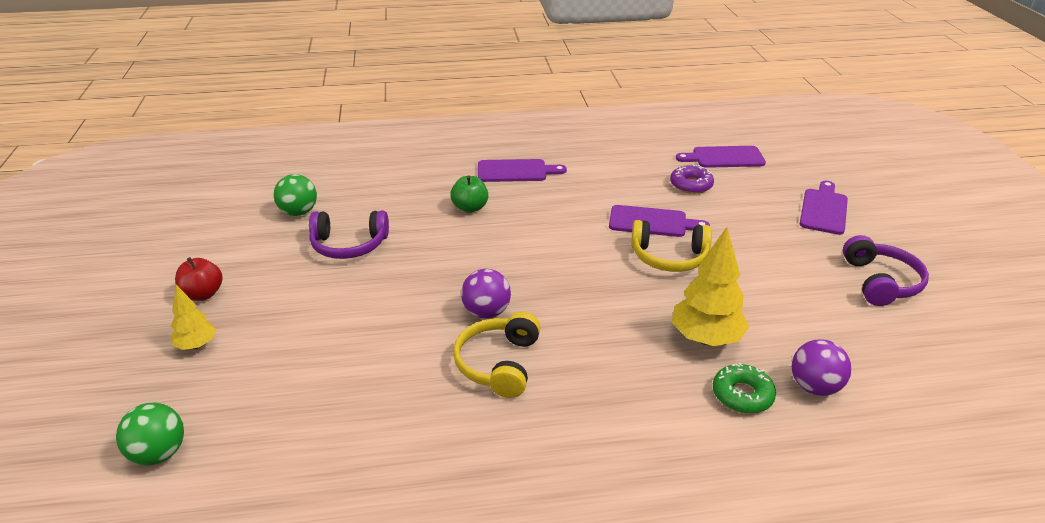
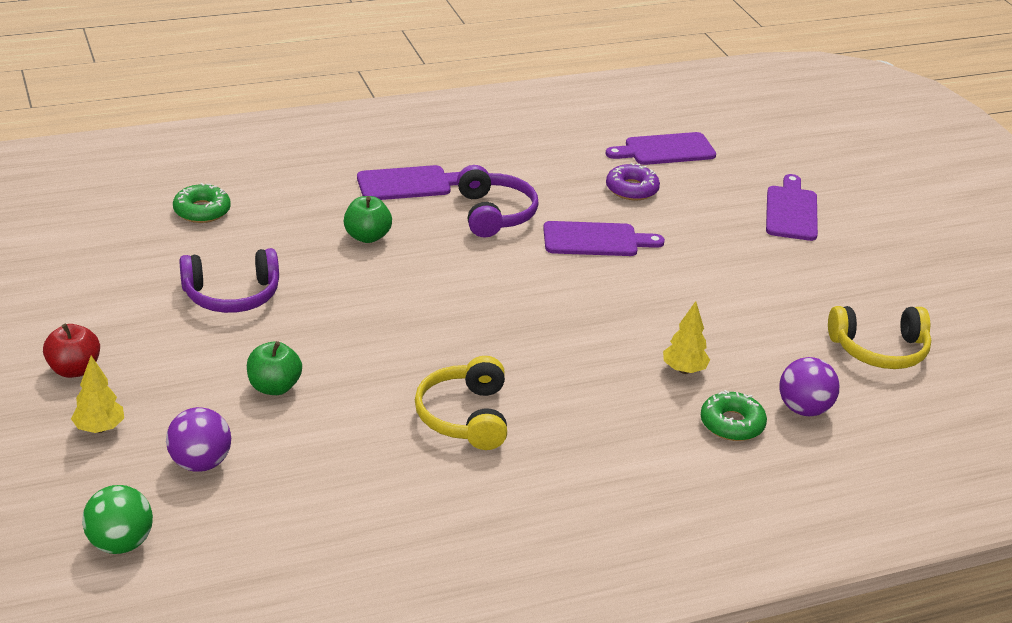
camera: 15 degrees left, 0 degrees up
green ball [274,174,317,216] -> none
purple ball [461,269,511,319] -> purple ball moved to [166,407,231,472]
yellow headphones [631,220,712,272] -> yellow headphones moved to [828,306,931,369]
yellow tree [672,227,749,346] -> yellow tree [663,301,710,374], size x0.57
purple headphones [843,235,929,306] -> purple headphones moved to [457,165,538,238]
none -> green donut [173,183,231,223]
none -> green apple [247,341,302,395]

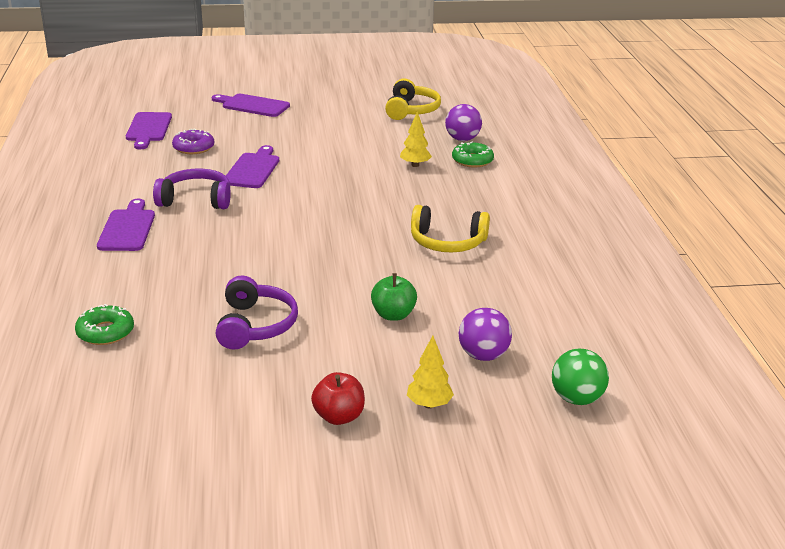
camera: 75 degrees left, 5 degrees down
green apple [344,196,392,243] -> none

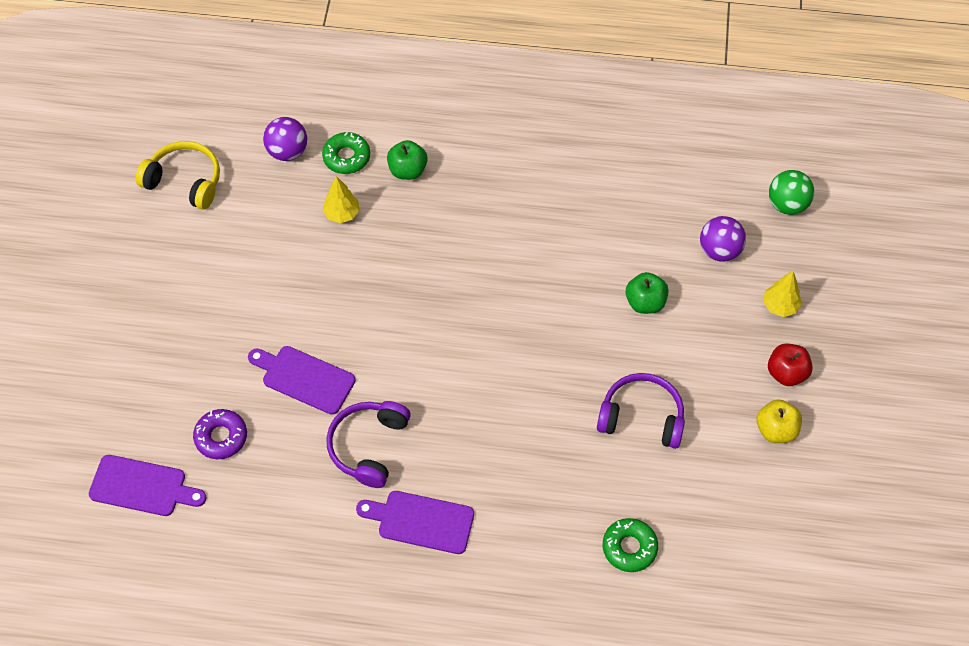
camera: 75 degrees left, 30 degrees up
purple cutting board [212,94,290,117] -> none
yellow headphones [411,205,490,253] -> none
none -> green apple [387,140,428,180]
none -> yellow apple [757,400,802,443]

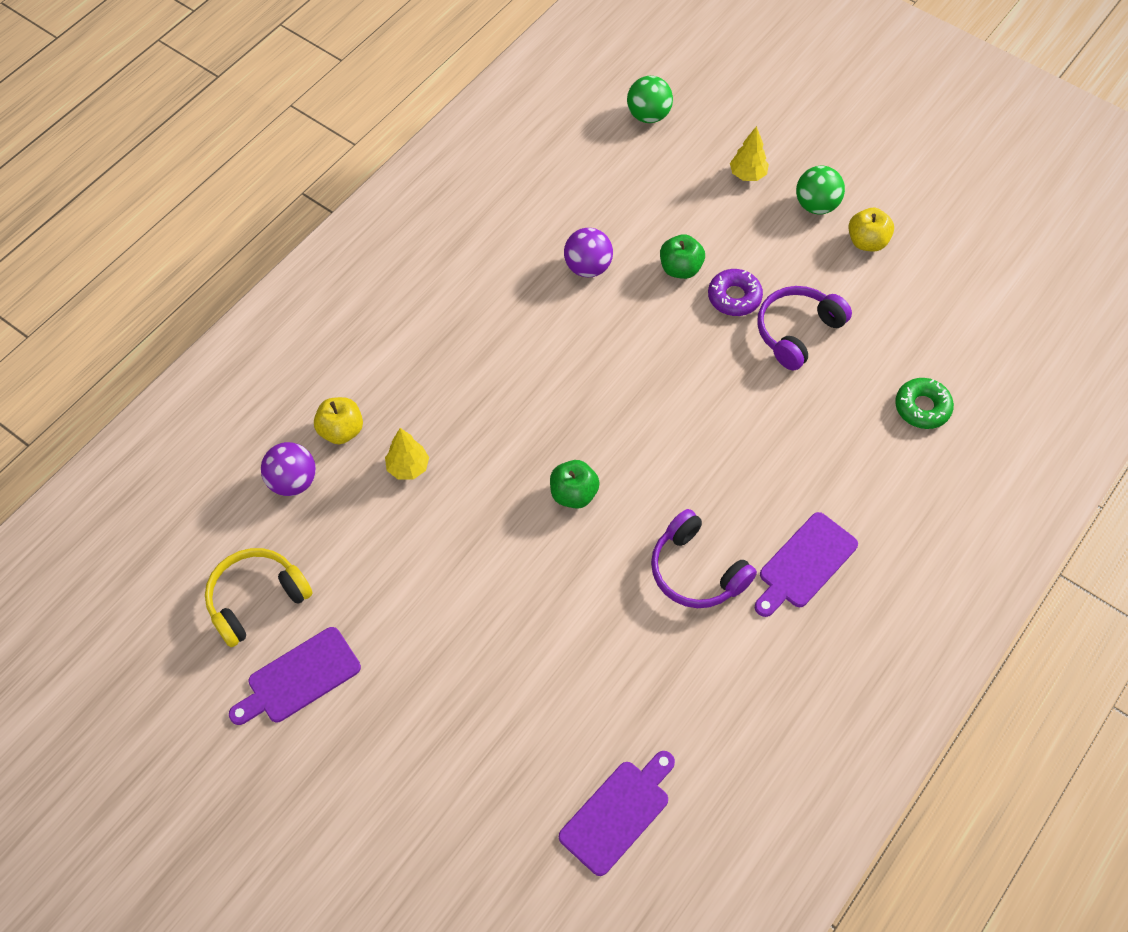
camera: 60 degrees left, 0 degrees up
purple donut [193,409,247,459] -> purple donut moved to [708,269,763,316]
purple cutting board [248,346,356,415] -> purple cutting board moved to [229,627,361,725]
green donut [322,132,370,174] -> yellow apple [314,397,363,444]
green apple [387,140,428,180] -> green apple moved to [550,460,600,509]
purple ball [700,216,746,262] -> purple ball moved to [564,228,613,277]
red apple [768,344,813,386] -> green ball [796,166,845,214]

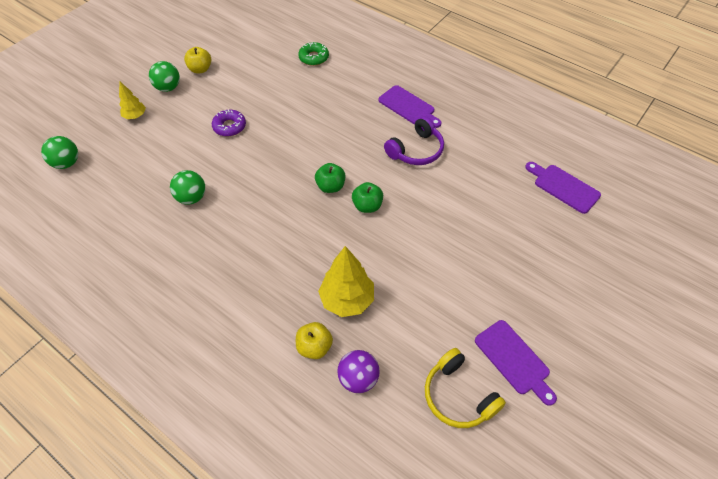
camera: 90 degrees left, 5 degrees down
yellow tree [385,428,429,480] -> yellow tree [318,246,374,317], size x1.76
purple ball [564,228,613,277] -> green ball [170,170,205,205]
green apple [660,234,705,279] -> green apple moved to [315,163,345,193]
purple headphones [757,286,852,371] -> none

